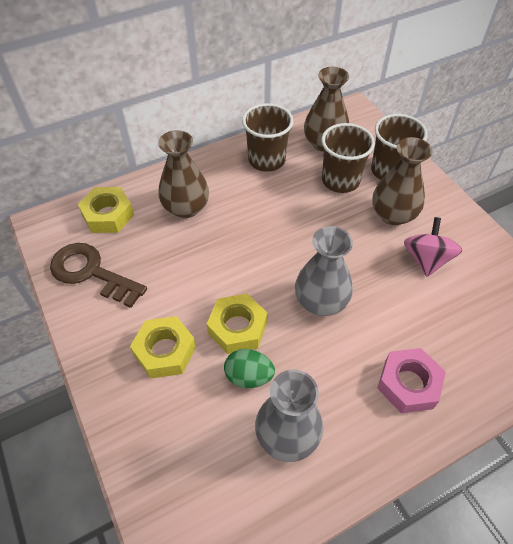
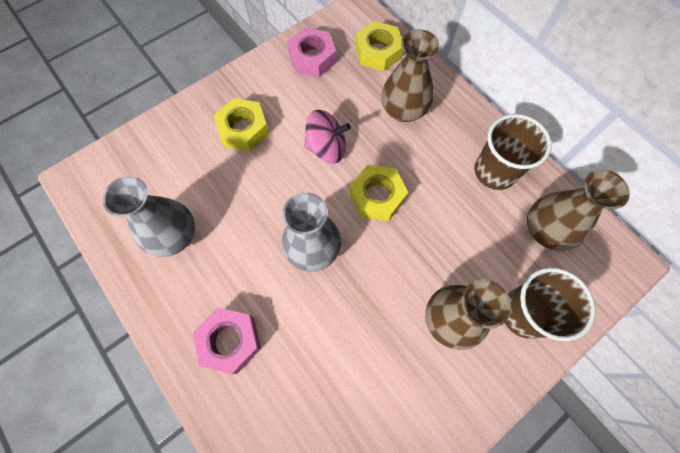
camera: 80 degrees right, 15 degrees up
brown key [50,243,147,308] -> pink nut [287,28,336,77]
yellow nut [207,294,268,354] -> yellow nut moved to [349,165,408,221]
green egg [224,349,275,388] -> none
brown cup [321,123,375,193] -> none
pink spinning top [404,217,463,277] -> pink spinning top moved to [305,110,351,164]

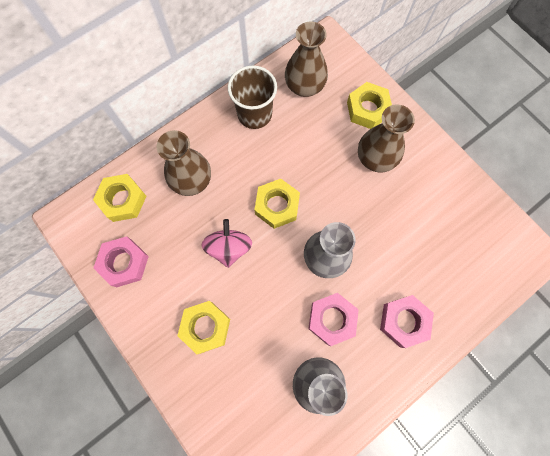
camera: 90 degrees left, 5 degrees up
brown cup [505,267,596,341] -> yellow nut [347,82,392,129]
none -> pink nut [308,293,359,346]

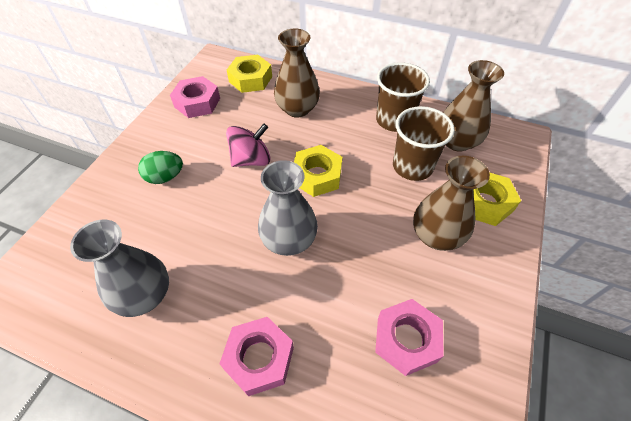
camera: 60 degrees right, 20 degrees down
yellow nut [177,301,230,354] -> green egg [138,151,183,184]
pink nut [308,293,359,346] -> pink nut moved to [375,299,444,376]
none -> brown cup [393,106,455,181]

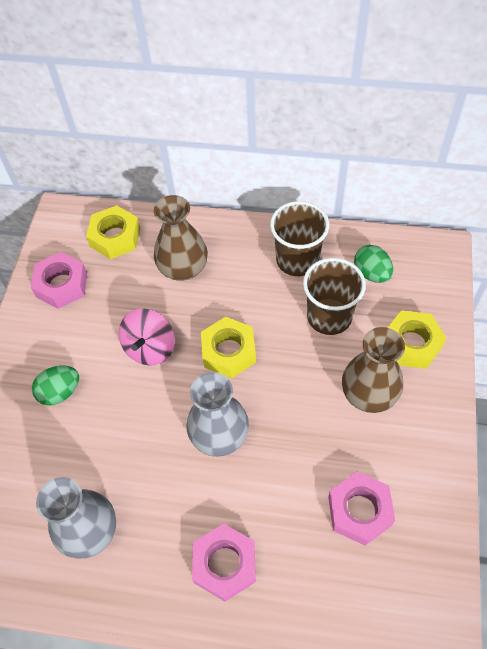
camera: 10 degrees left, 5 degrees up
pink spinning top [226,124,270,167] -> pink spinning top turned 150 degrees clockwise [119,309,175,366]
brown vase [443,60,504,152] -> green egg [354,245,393,283]

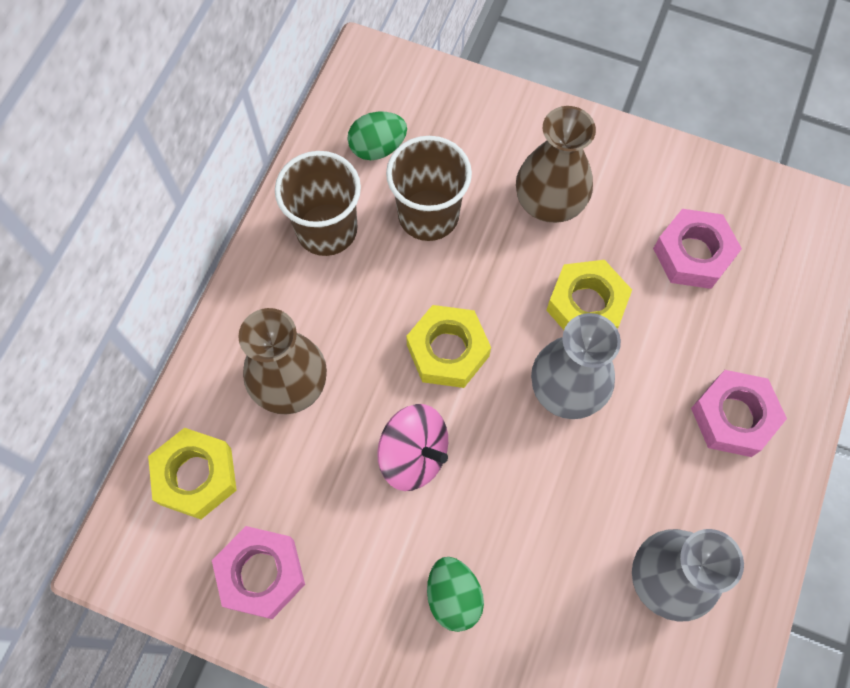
camera: 80 degrees left, 10 degrees up
yellow nut [387,310,447,369] -> yellow nut moved to [546,260,632,330]

